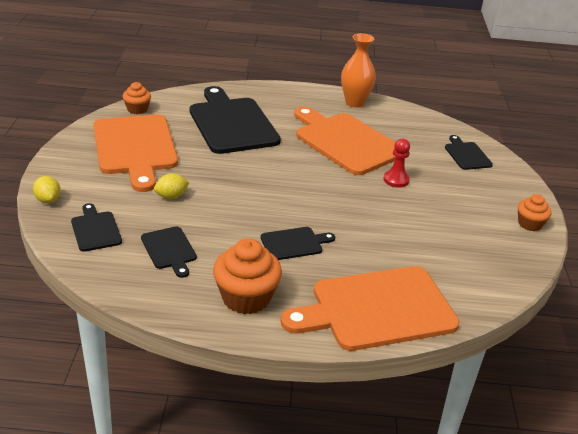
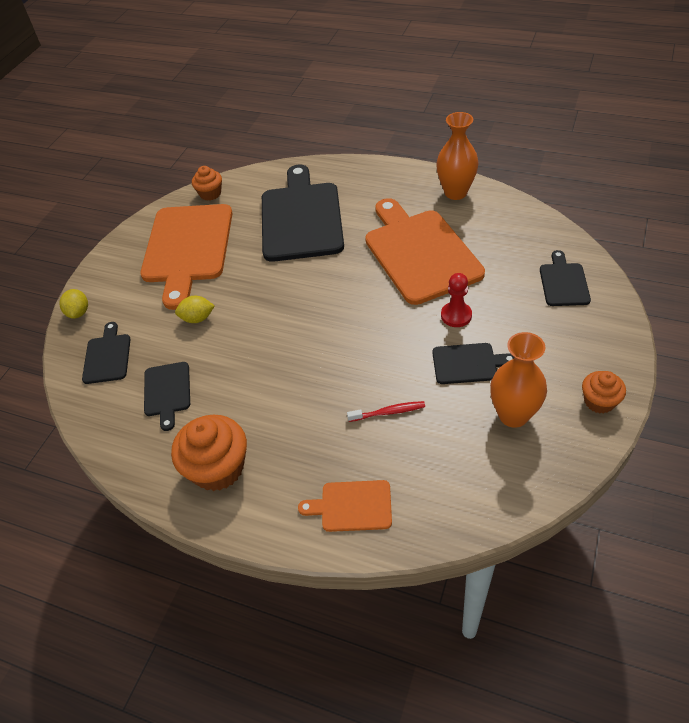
camera: 25 degrees right, 15 degrees up
black cutting board [261,227,335,260] -> black cutting board moved to [432,343,515,384]
orange cutting board [281,266,460,351] -> orange cutting board [298,480,392,532], size x0.47
none -> red toothbrush [347,401,425,422]
none -> orange vase [490,332,547,428]

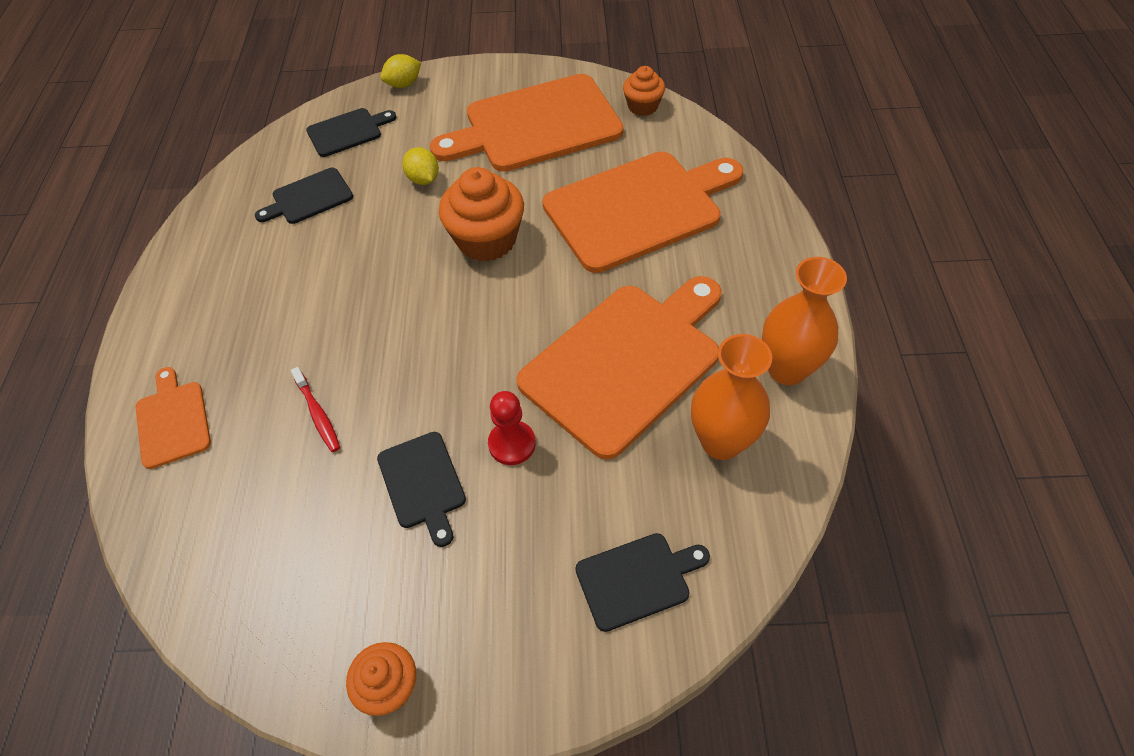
camera: 65 degrees right, 5 degrees up
orange cupcake [171,415,247,491] -> orange cupcake moved to [439,167,524,262]
black cutting board [262,165,344,262] -> orange cutting board [542,151,743,273]
orange vase [490,332,547,428] -> orange vase moved to [691,334,772,460]

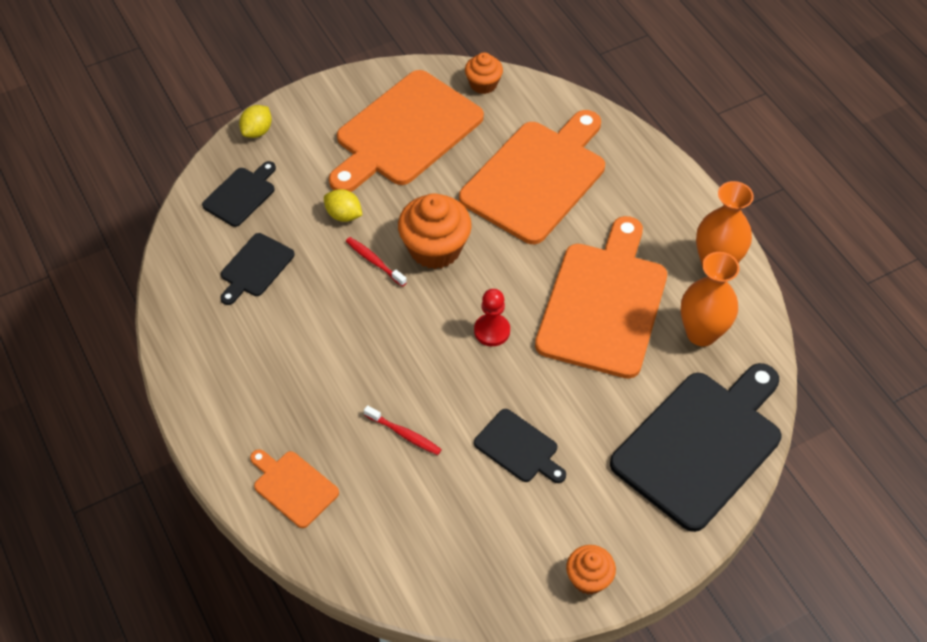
camera: 30 degrees left, 0 degrees up
red pawn [488,391,536,465] -> red pawn moved to [474,289,510,346]
black cutting board [576,533,710,632] -> black cutting board [610,363,781,532], size x2.11
none -> red toothbrush [346,237,407,287]

